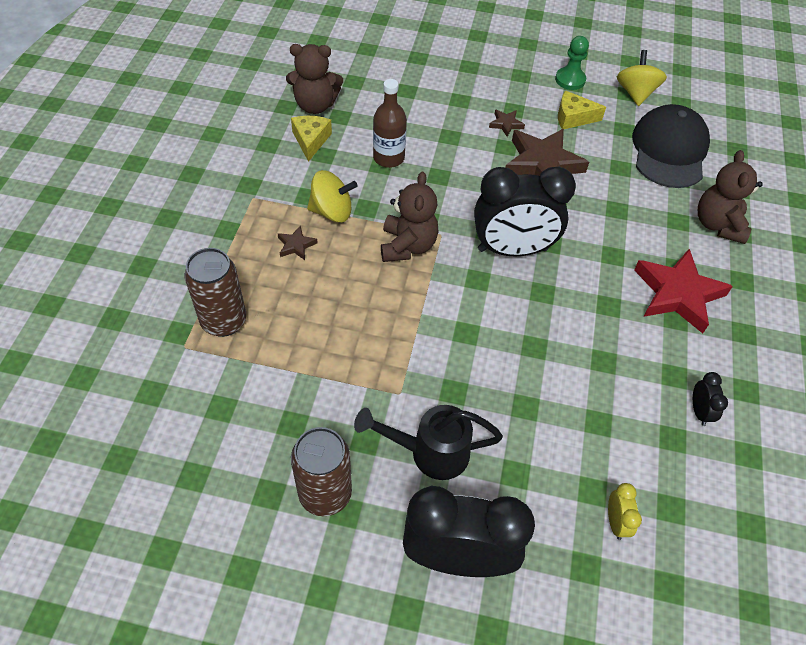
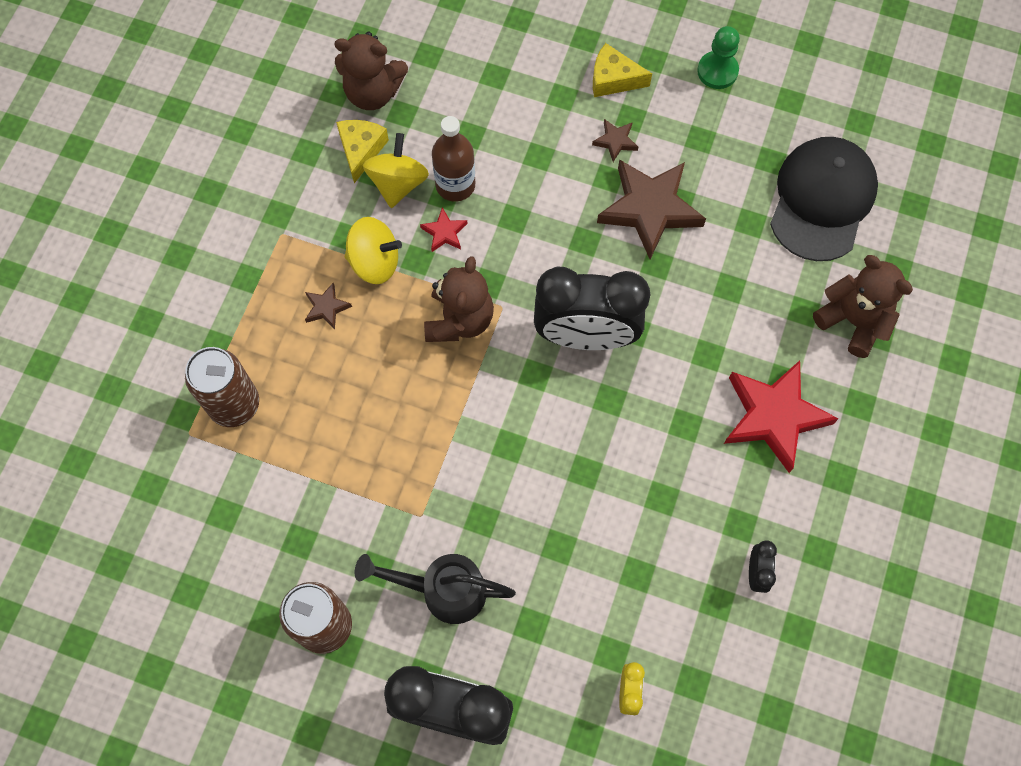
camera: 10 degrees right, 15 degrees up
yellow cheese [558,91,606,129] -> yellow cheese moved to [593,43,652,97]
yellow spinning top [617,50,667,106] -> yellow spinning top moved to [363,133,429,208]
brown teddy bear [698,150,763,244] -> brown teddy bear turned 120 degrees clockwise [813,255,913,358]
none -> red star [420,207,468,252]

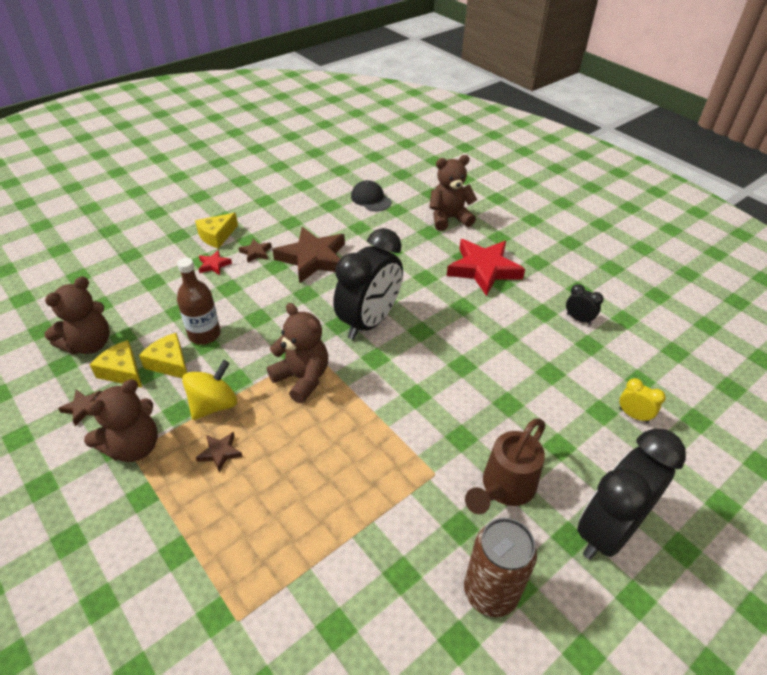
camera: 60 degrees left, 25 degrees down
brown can [185,347,259,427] -> none
black watering can [355,554,516,624] -> brown watering can [465,419,545,514]
yellow spinning top [363,133,429,208] -> yellow cheese [139,333,187,378]
red star [420,207,468,252] -> red star moved to [199,250,232,275]
green pawn [697,26,740,89] -> none
black cap [770,137,878,261] -> black cap [351,180,392,211], size x0.54
none -> brown star [58,390,102,426]
none -> brown teddy bear [84,379,158,462]

